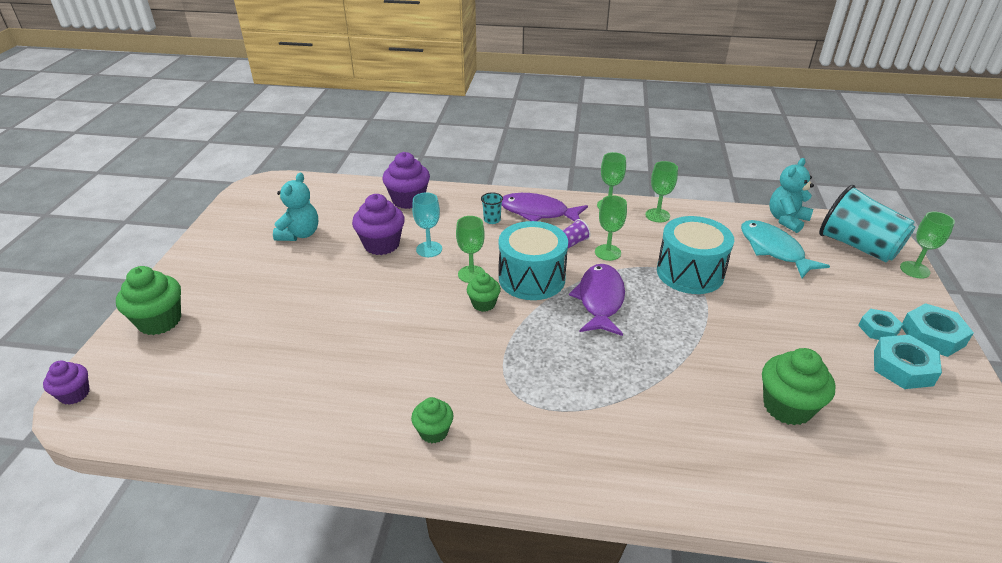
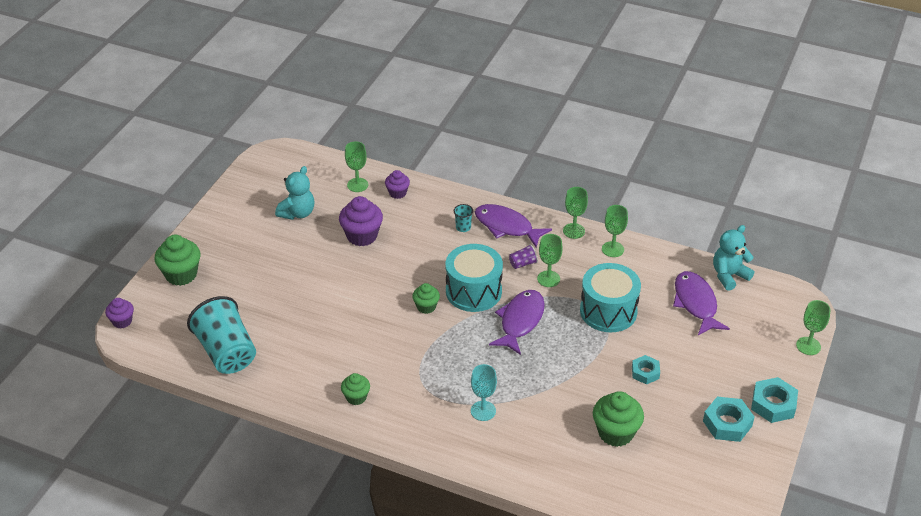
camera: 15 degrees right, 5 degrees up
purple cupcake [382,152,430,209] -> purple cupcake [385,170,410,199], size x0.59
turquoise goblet [412,193,442,257] -> turquoise goblet moved to [471,364,497,421]
green goblet [456,216,485,283] -> green goblet moved to [345,141,368,192]
turquoise fish [741,220,830,278] -> purple fish [673,271,730,335]
turquoise cup [819,185,915,262] -> turquoise cup moved to [187,296,256,374]
turquoise nut [858,309,903,340] -> turquoise nut moved to [632,355,660,385]

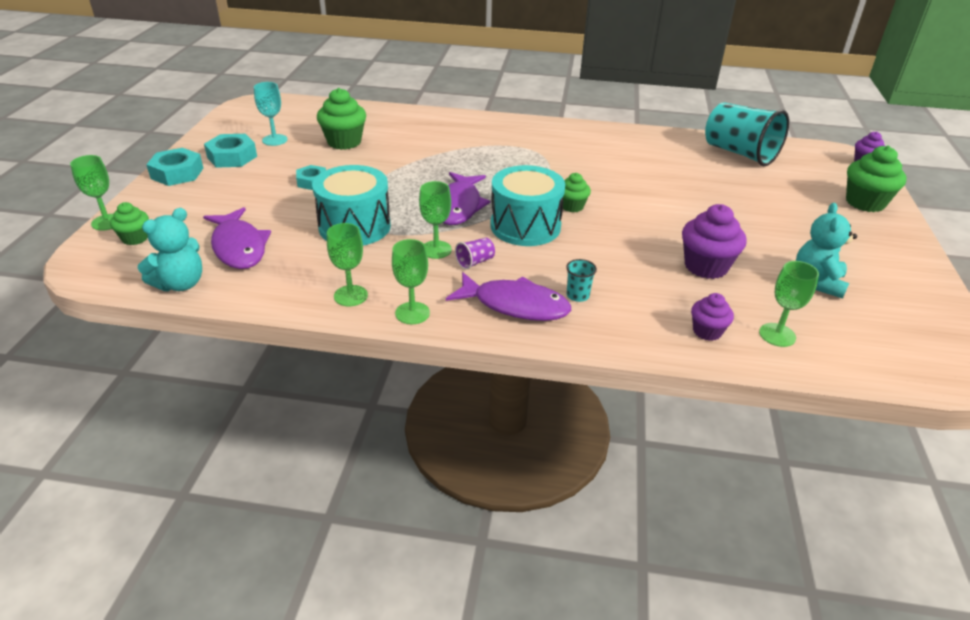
camera: 165 degrees right, 5 degrees down
green cupcake [341,373,370,405] -> green cupcake moved to [110,202,149,245]
turquoise goblet [471,364,497,421] -> turquoise goblet moved to [254,82,287,146]

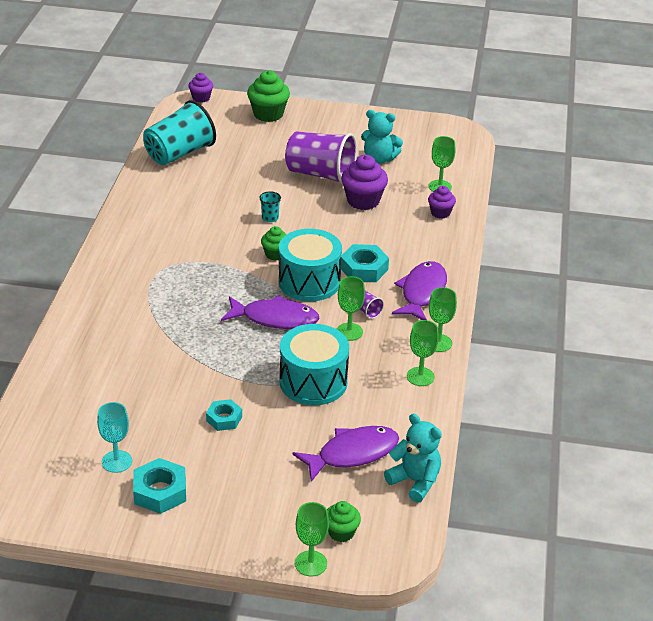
camera: 90 degrees left, 0 degrees up
turquoise nut [146,148,203,186] -> turquoise nut moved to [341,244,389,282]
green cupcake [317,88,366,150] -> none
turquoise cup [566,259,597,302] -> turquoise cup moved to [259,191,281,222]
none -> purple cup [285,132,357,184]

